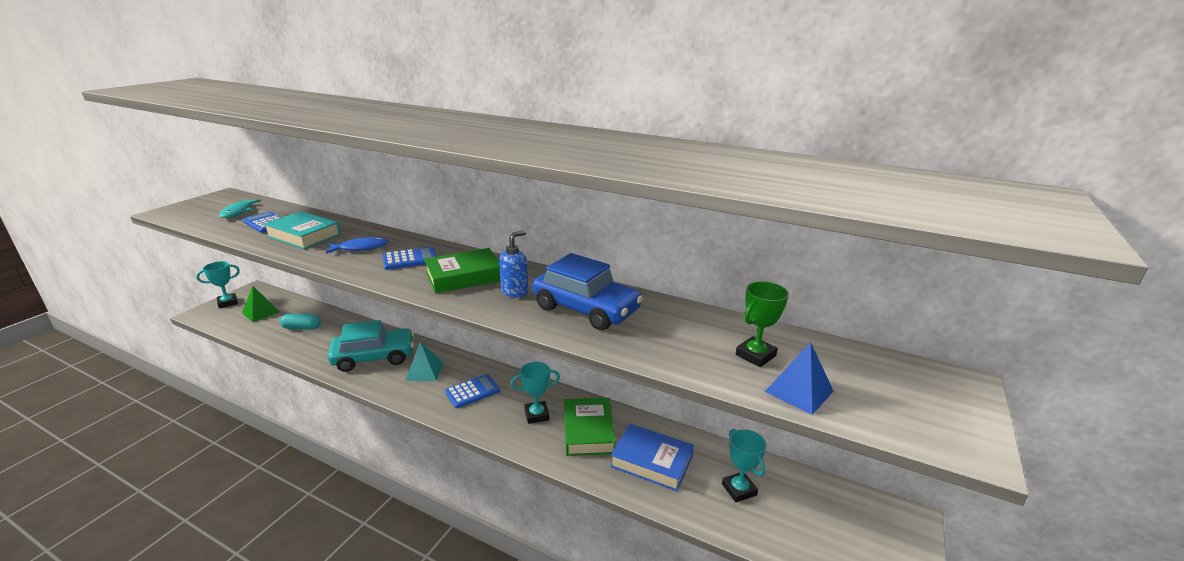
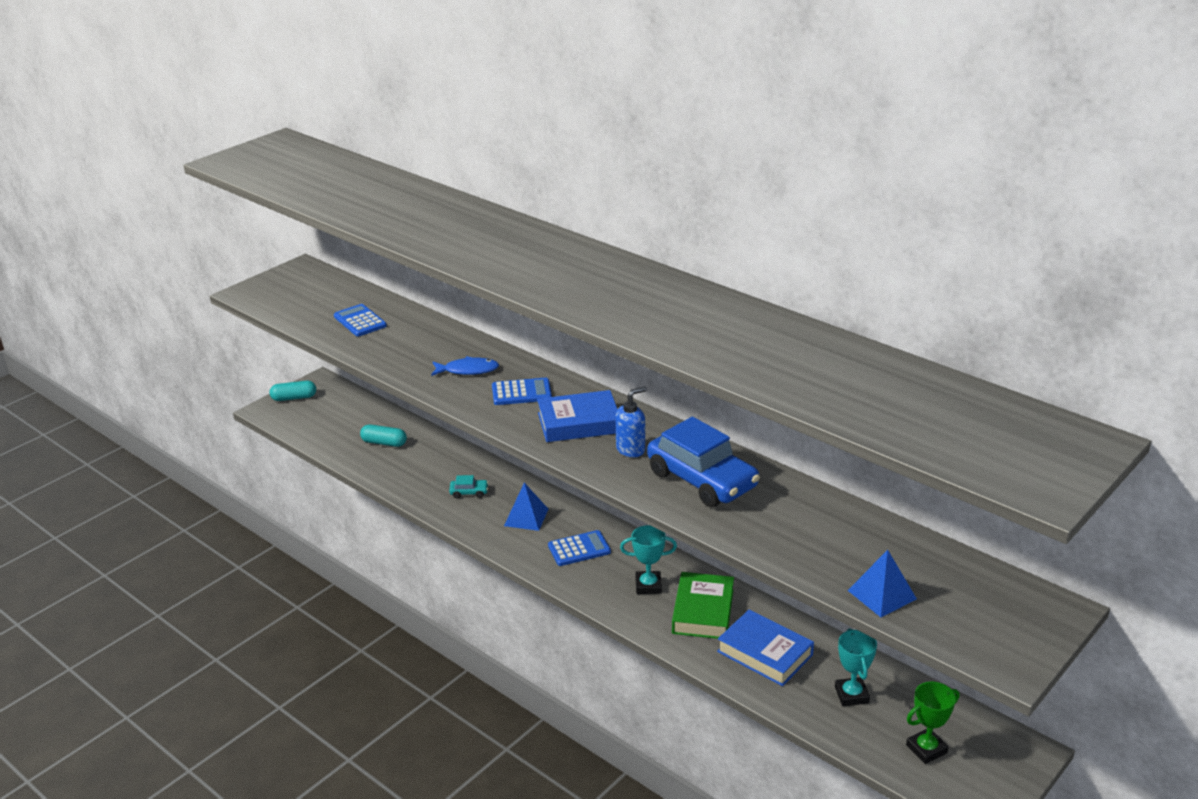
camera: 15 degrees right, 5 degrees up
turquoise trophy [196,261,240,308] -> turquoise capsule [270,381,316,401]
turquoise fish [219,199,261,218] -> none
green pyramid [242,286,279,322] -> none
turquoise book [263,211,341,249] -> none
turquoise car [328,320,414,372] -> turquoise car [449,475,489,498], size x0.40
turquoise pyramid [405,342,443,381] -> blue pyramid [504,483,548,531]
green book [424,248,500,293] -> blue book [537,390,618,442]
green trophy [736,281,789,367] -> green trophy moved to [906,682,959,764]

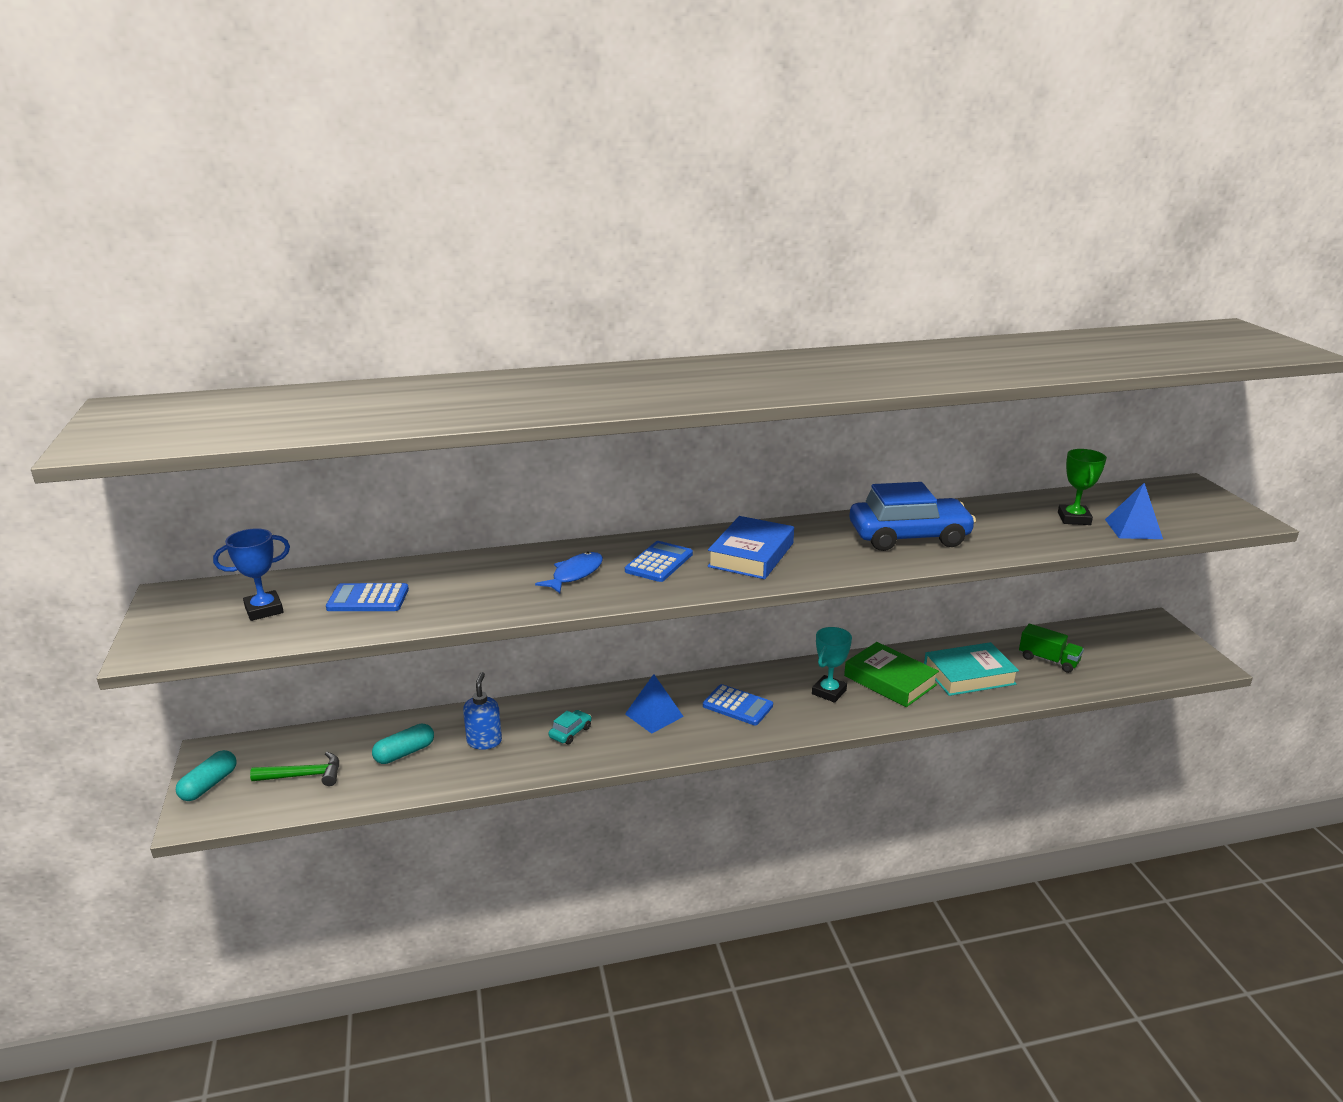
camera: 55 degrees left, 5 degrees down
blue calculator [548,530,611,566] -> blue calculator turned 105 degrees clockwise [703,684,773,725]
blue soap dispenser [616,386,647,457] -> blue soap dispenser moved to [463,672,502,750]
blue book [717,609,814,686] -> turquoise book [924,642,1019,696]
turquoise trophy [835,628,877,706] -> green truck [1019,624,1084,673]
green trophy [906,682,959,764] -> green trophy moved to [1058,449,1107,525]
none -> blue trophy [213,528,290,621]
none -> green hammer [250,752,339,786]

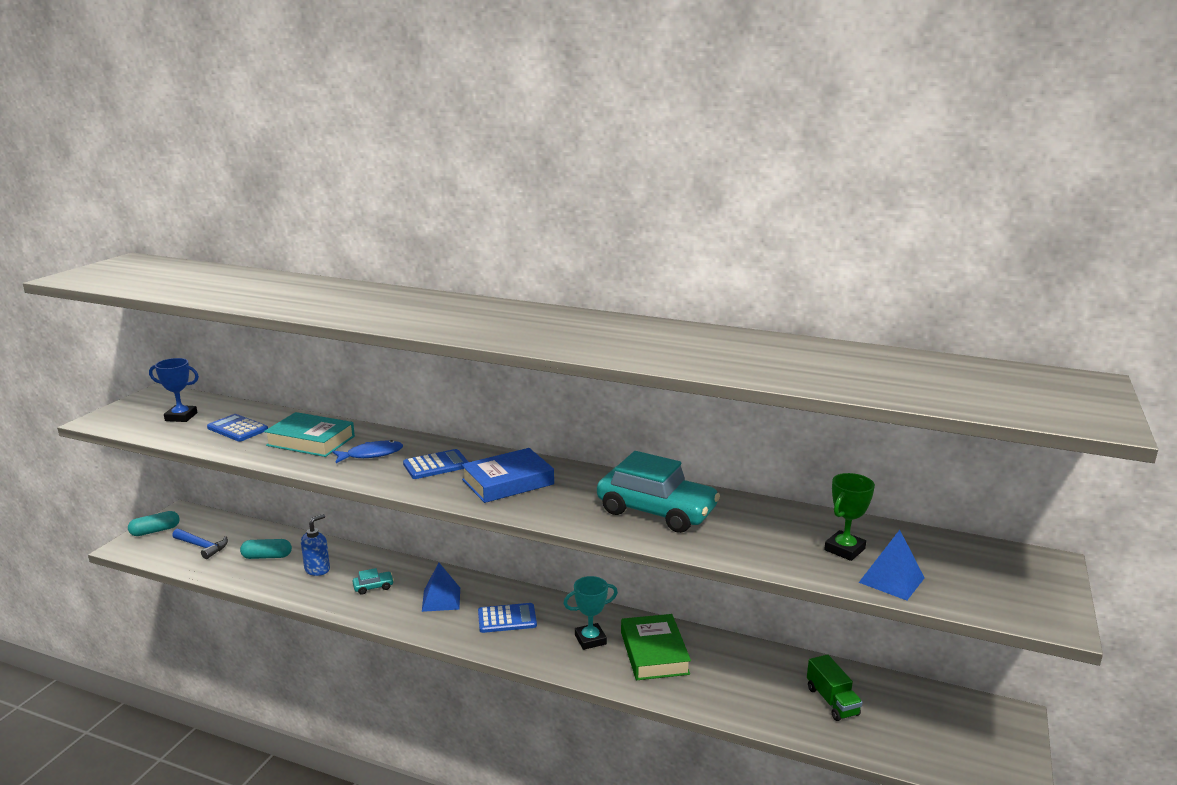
camera: 35 degrees right, 5 degrees down
green hammer [250,752,339,786] -> blue hammer [172,529,228,559]
blue calculator [703,684,773,725] -> blue calculator turned 75 degrees counterclockwise [478,603,537,633]
blue car [850,482,976,551] -> turquoise car [597,451,720,533]
turquoise book [924,642,1019,696] -> turquoise book moved to [264,412,355,457]

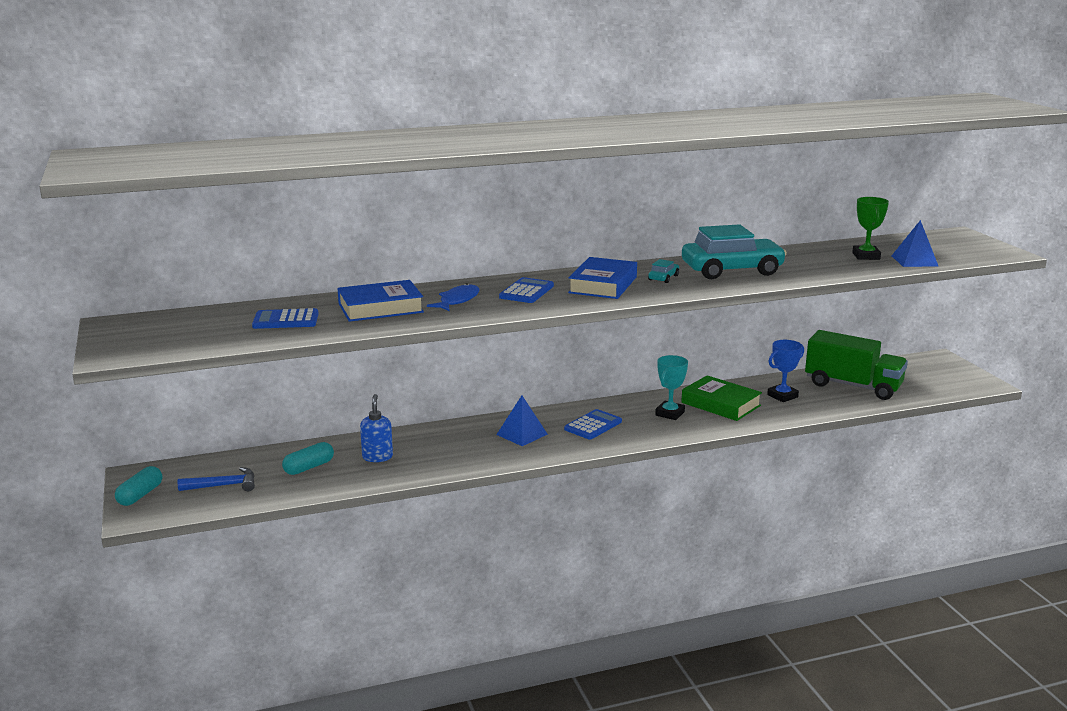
camera: 40 degrees left, 0 degrees up
blue trophy [149,358,199,422] -> blue trophy moved to [767,340,804,402]
turquoise book [264,412,355,457] -> blue book [337,280,424,322]
turquoise car [353,568,394,595] -> turquoise car moved to [648,259,679,283]
green truck [807,654,863,721] -> green truck [805,330,908,400], size x1.89

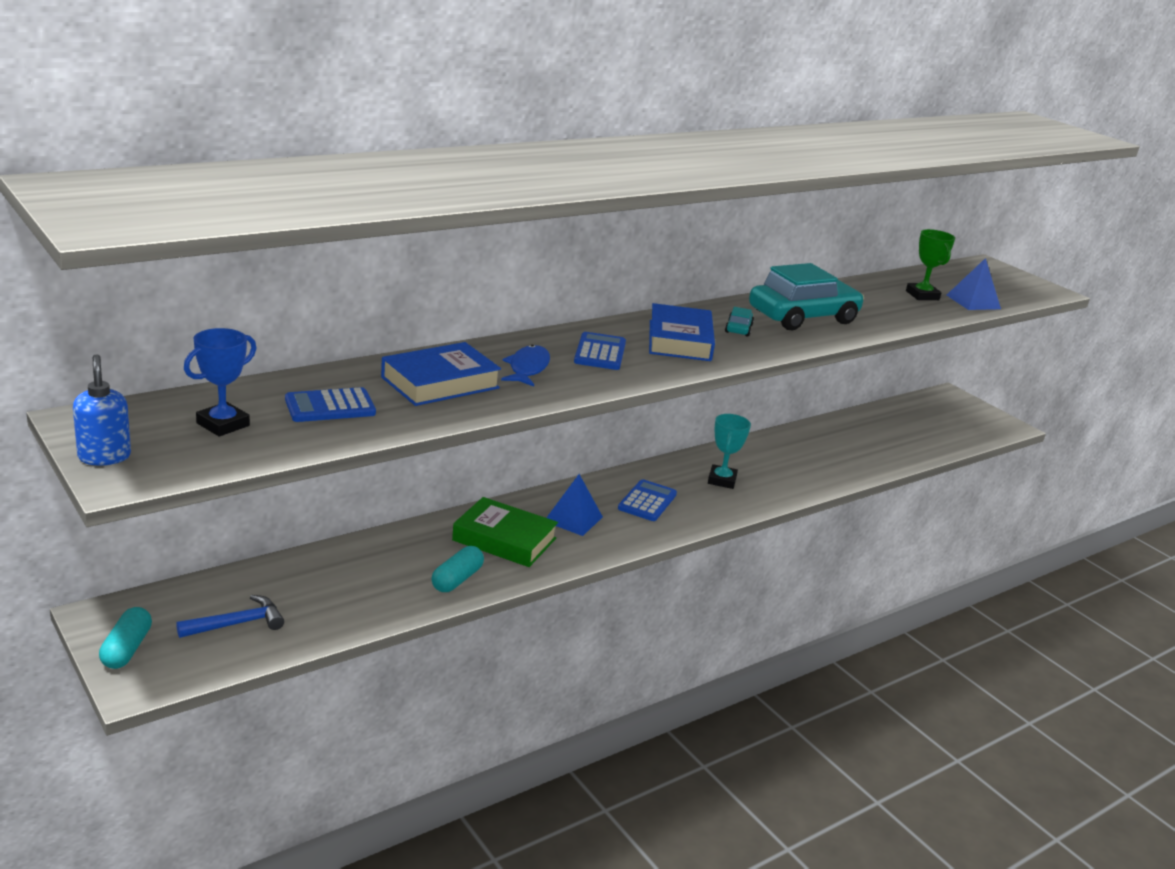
camera: 20 degrees left, 5 degrees up
turquoise capsule [282,442,334,475] -> turquoise capsule moved to [431,546,484,592]
blue soap dispenser [360,394,393,462] -> blue soap dispenser moved to [73,354,131,466]
green book [681,375,762,421] -> green book moved to [452,497,558,567]
blue trophy [767,340,804,402] -> blue trophy moved to [184,328,256,437]
green truck [805,330,908,400] -> none

